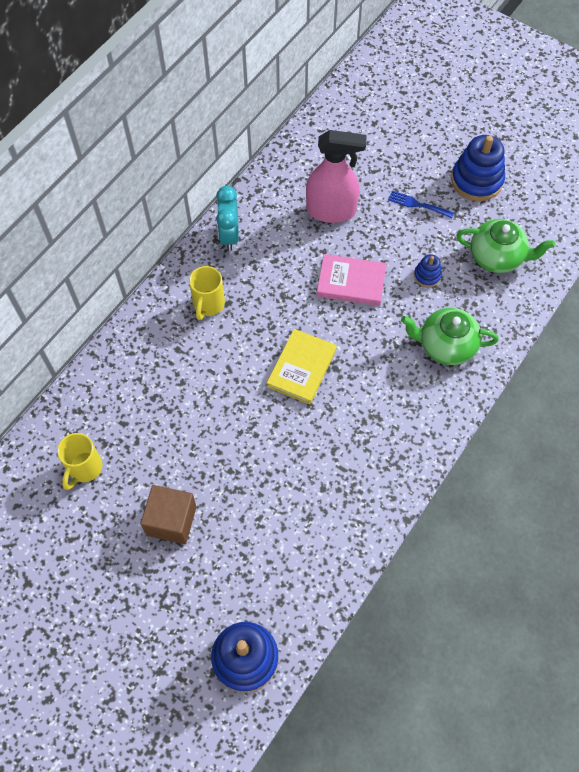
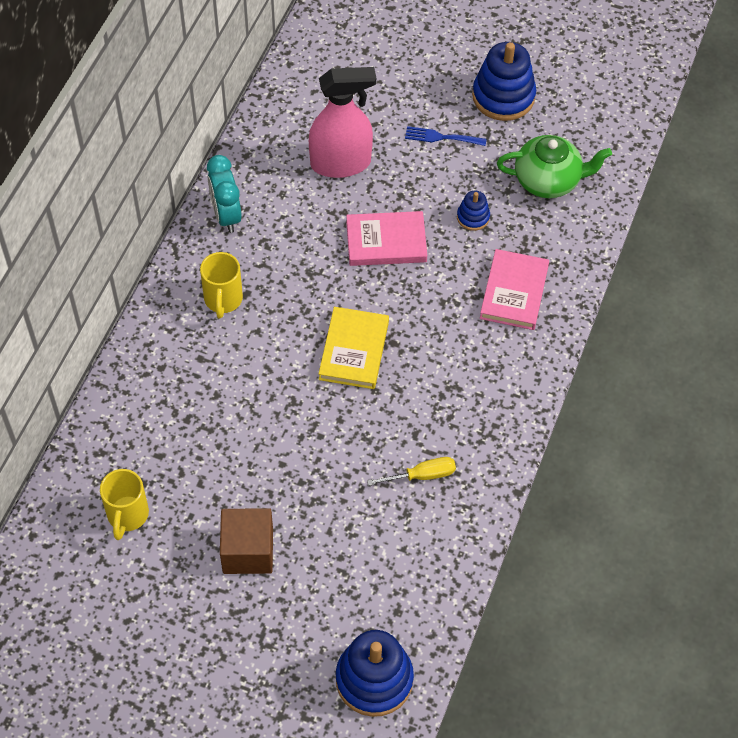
camera: 15 degrees left, 5 degrees down
green teapot [401,308,499,365] -> pink book [480,249,549,330]
none -> yellow screwdriver [367,457,456,486]

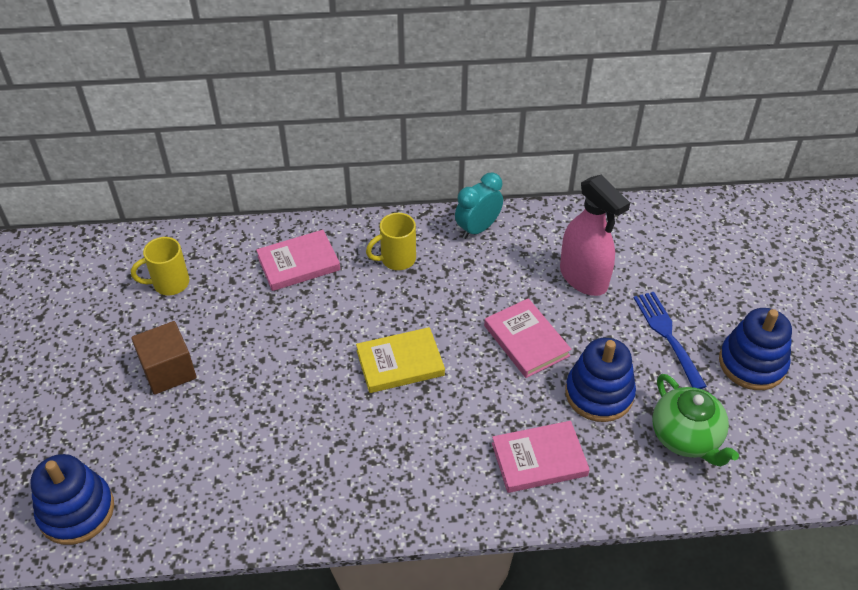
camera: 65 degrees right, 10 degrees down
yellow screwdriver [367,457,456,486] -> none
blue fork [405,126,487,146] -> blue fork [634,292,707,389], size x1.51
blue stacking toy [457,191,490,231] -> blue stacking toy [565,338,636,422], size x2.00
none -> pink book [256,230,340,291]

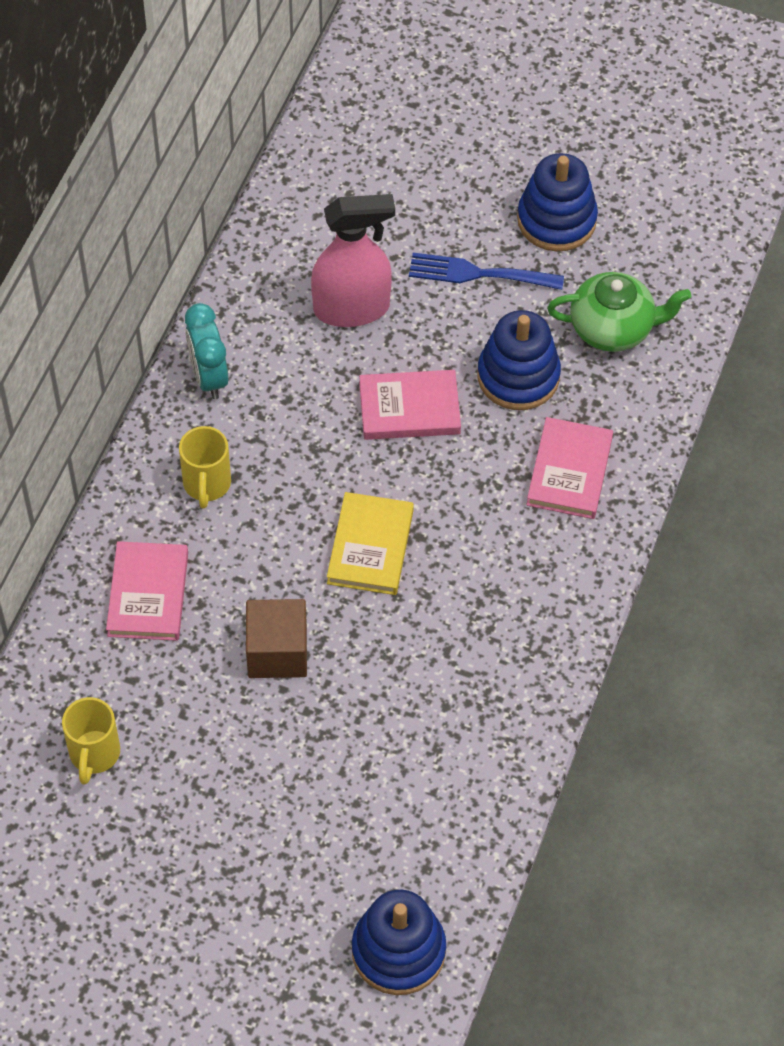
camera: 65 degrees left, 10 degrees up
brown cube [131,321,197,395] -> brown cube moved to [246,599,307,678]

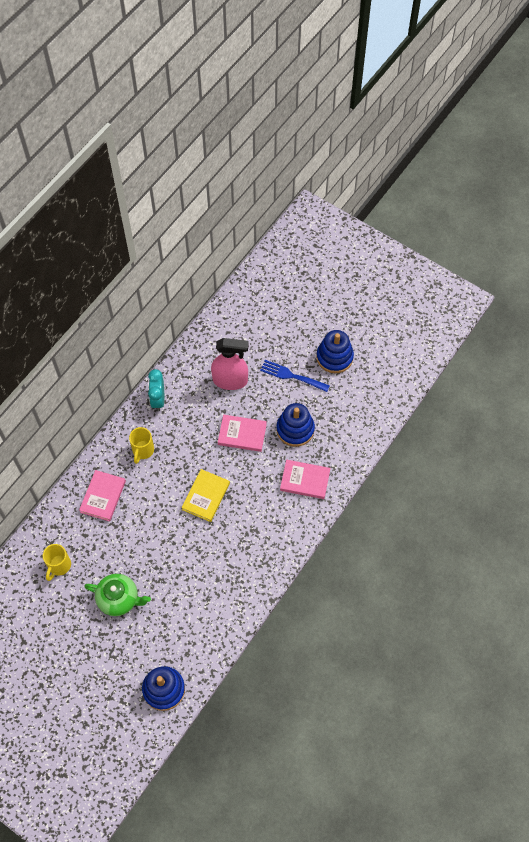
camera: 15 degrees right, 5 degrees up
brown cube [246,599,307,678] -> none
pink book [526,417,613,519] -> pink book turned 75 degrees clockwise [280,460,330,499]
green teapot [547,272,691,352] -> green teapot moved to [84,574,151,616]

